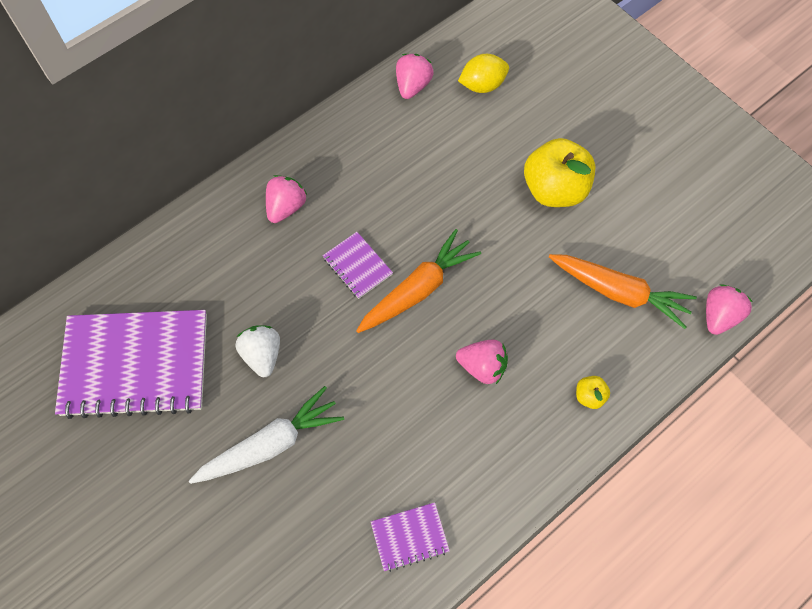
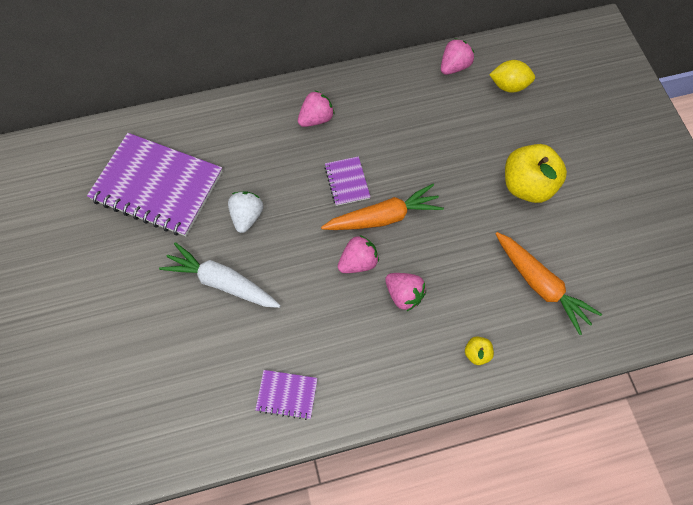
camera: 25 degrees right, 0 degrees up
white carrot [189,386,344,484] -> white carrot turned 150 degrees counterclockwise [159,242,281,308]
pink strawberry [706,284,753,335] -> pink strawberry moved to [338,235,379,273]

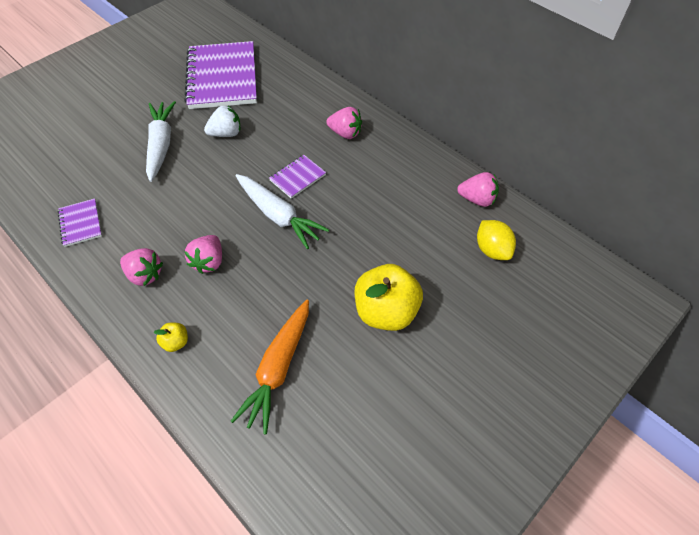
camera: 60 degrees right, 10 degrees down
orange carrot [321,184,444,230] -> white carrot [236,174,329,249]
pink strawberry [338,235,379,273] -> pink strawberry moved to [120,248,163,286]

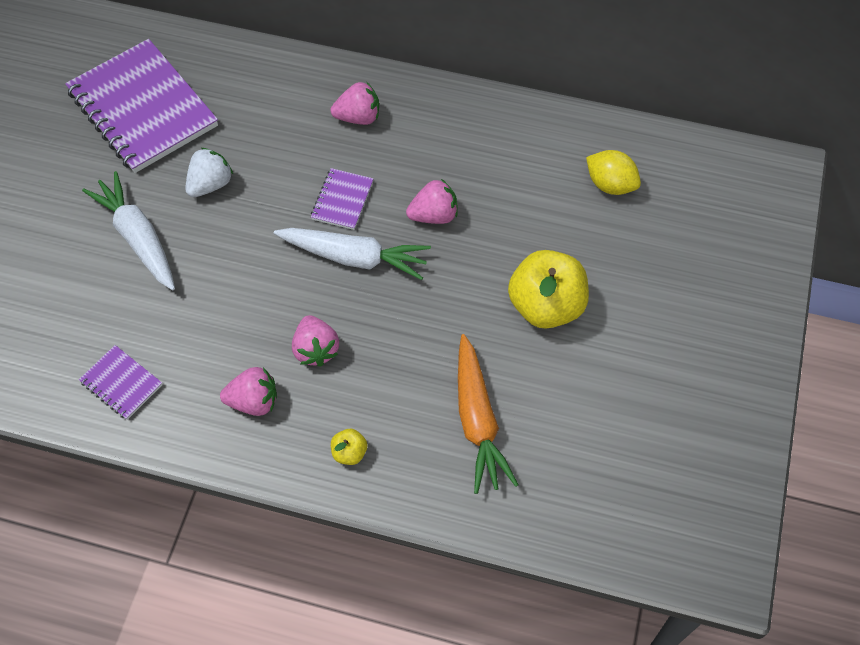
camera: 30 degrees left, 5 degrees up
pink strawberry [457,172,499,207] -> pink strawberry moved to [406,179,457,224]

